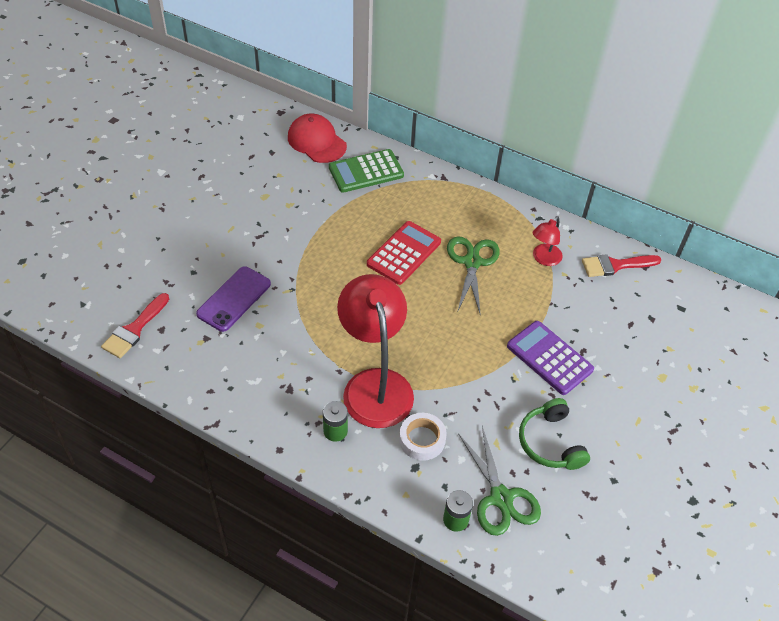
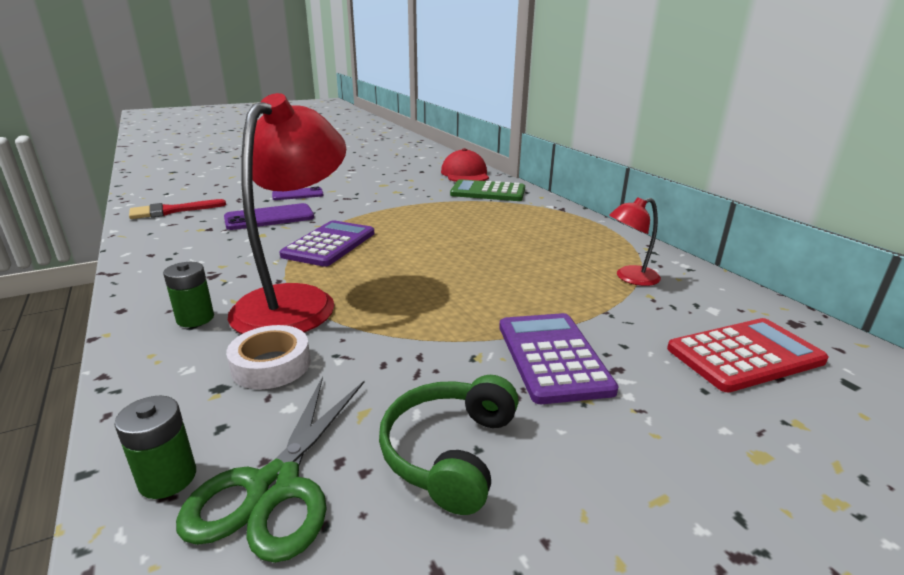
camera: 35 degrees right, 25 degrees down
red calculator [367,221,441,285] -> red calculator moved to [667,318,829,392]
green scissors [447,236,500,316] -> none
red brush [582,254,661,277] -> none
none -> purple phone [272,187,323,200]
none -> purple calculator [280,220,375,267]

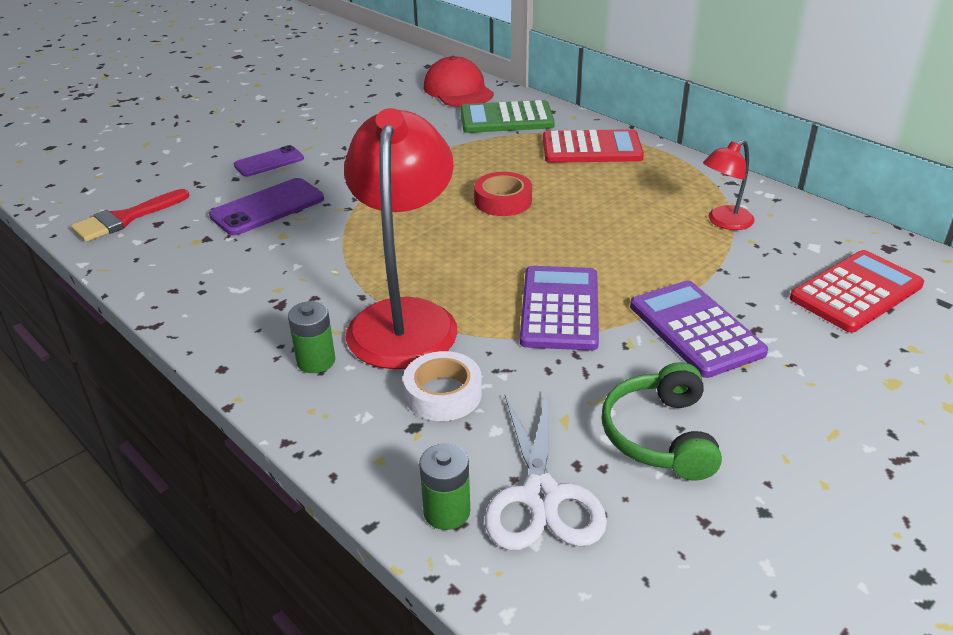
camera: 15 degrees left, 10 degrees up
green scissors [176,376,364,563] -> white scissors [485,392,607,550]
purple calculator [280,220,375,267] -> purple calculator moved to [520,266,599,350]
none -> red tape [474,172,532,216]
none -> red calculator [543,129,644,163]

